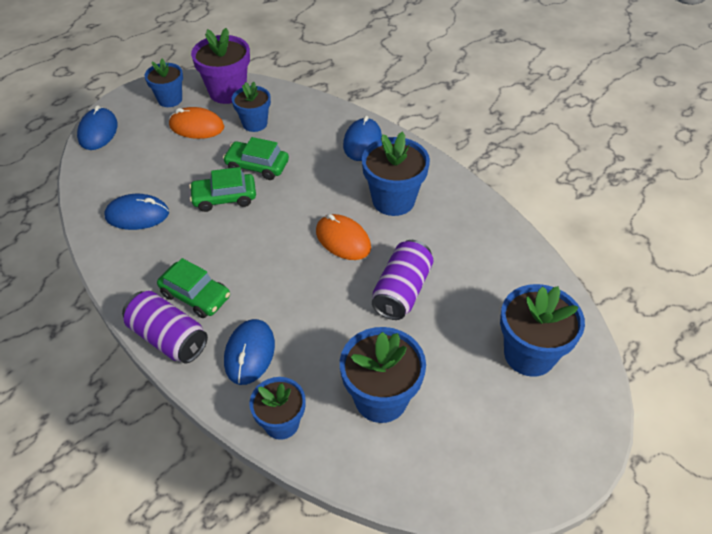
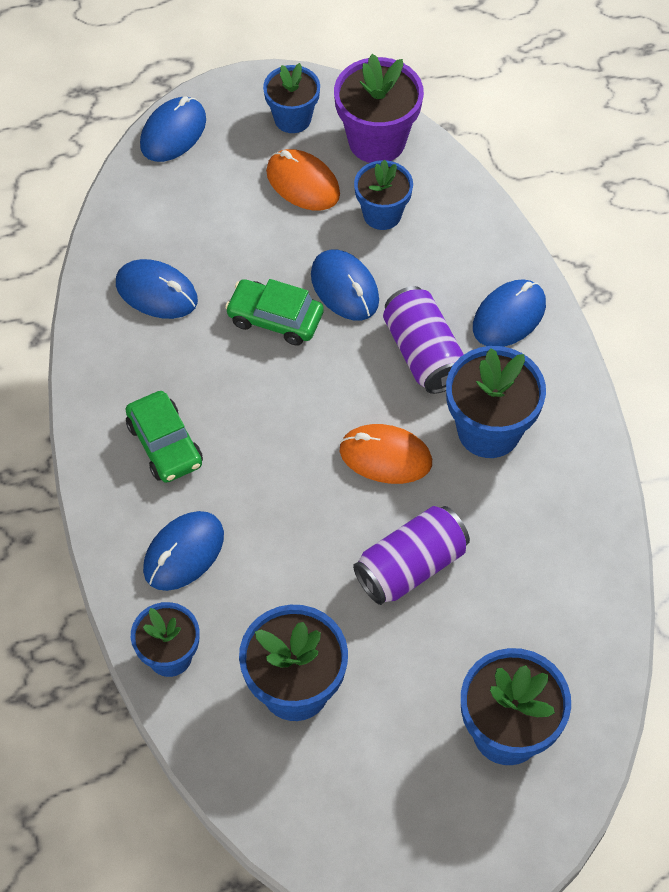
camera: 30 degrees right, 10 degrees up
purple can [122,291,208,363] -> purple can moved to [383,286,464,394]
green car [223,137,289,180] -> blue mouse [311,250,379,320]
orange mouse [316,214,371,260] -> orange mouse turned 60 degrees counterclockwise [340,424,432,484]

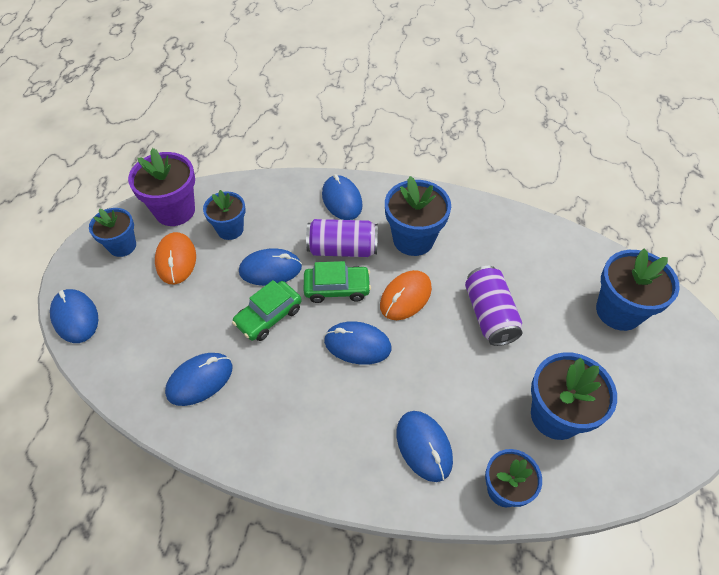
camera: 65 degrees left, 5 degrees down
green car [125,391,203,483] -> green car moved to [304,261,371,303]
orange mouse [266,149,340,211] -> orange mouse turned 75 degrees counterclockwise [155,232,196,284]
none -> blue mouse [324,321,391,365]

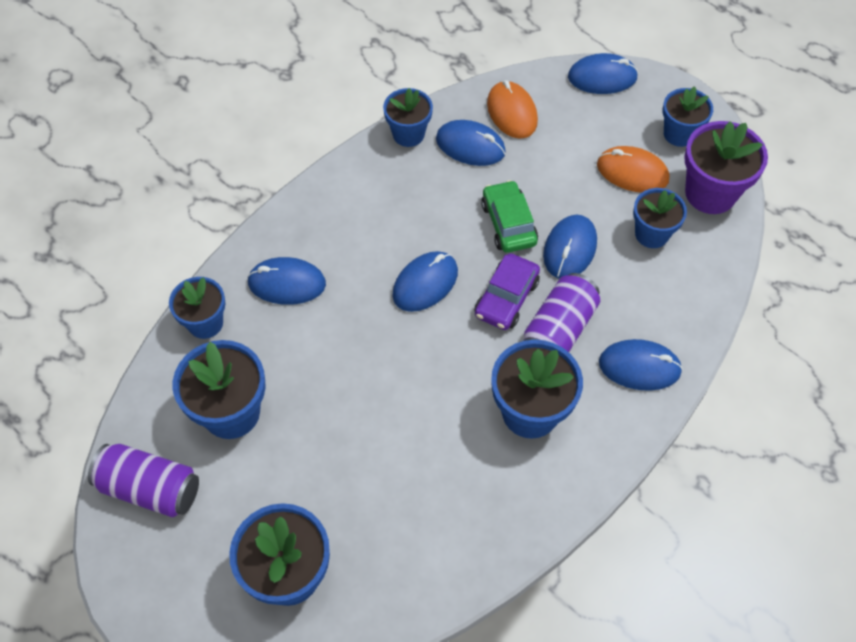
camera: 120 degrees right, 5 degrees up
blue mouse [165,353,233,406] -> blue mouse turned 60 degrees counterclockwise [436,120,506,166]
green car [304,261,371,303] -> purple car [474,253,540,330]
orange mouse [380,270,432,320] -> orange mouse moved to [487,80,538,139]
purple can [465,266,523,346] -> purple can moved to [88,444,199,517]
none -> blue flower pot [383,88,433,147]

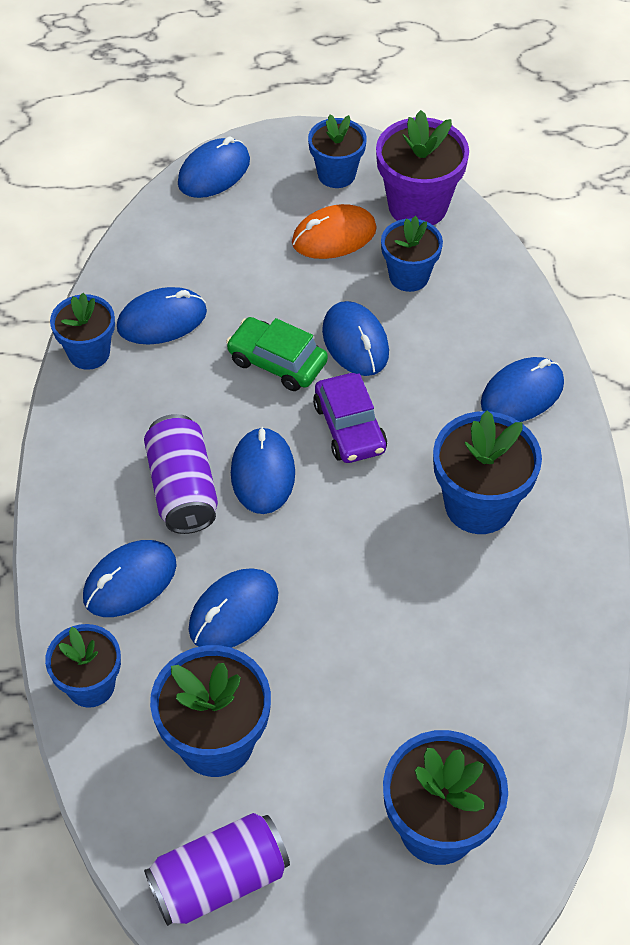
camera: 45 degrees left, 5 degrees down
orange mouse [487,80,538,139] -> none
purple can [523,273,600,352] -> purple can moved to [144,414,218,534]
none -> blue mouse [188,568,278,648]

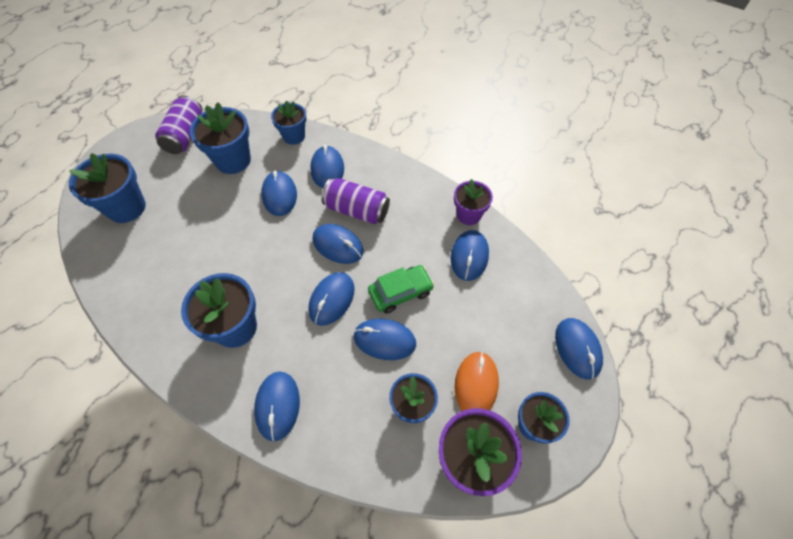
camera: 125 degrees right, 5 degrees up
blue flower pot [50,293,115,370] -> purple flower pot [454,179,493,225]
purple car [313,373,387,463] -> blue mouse [308,272,355,326]

